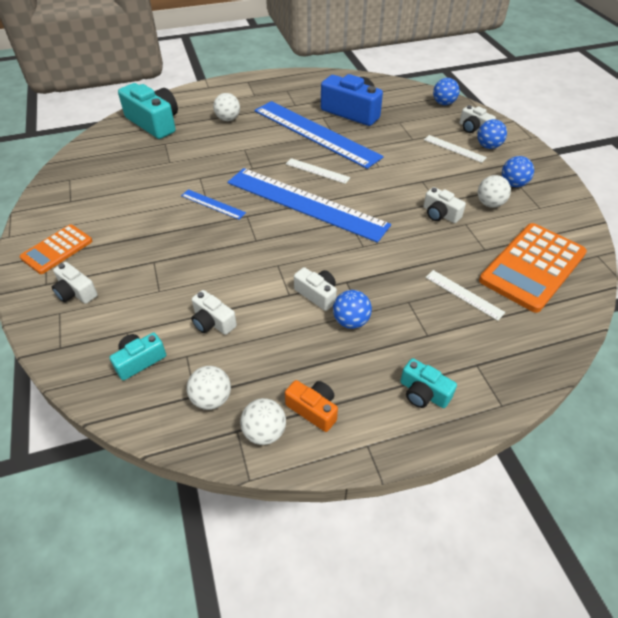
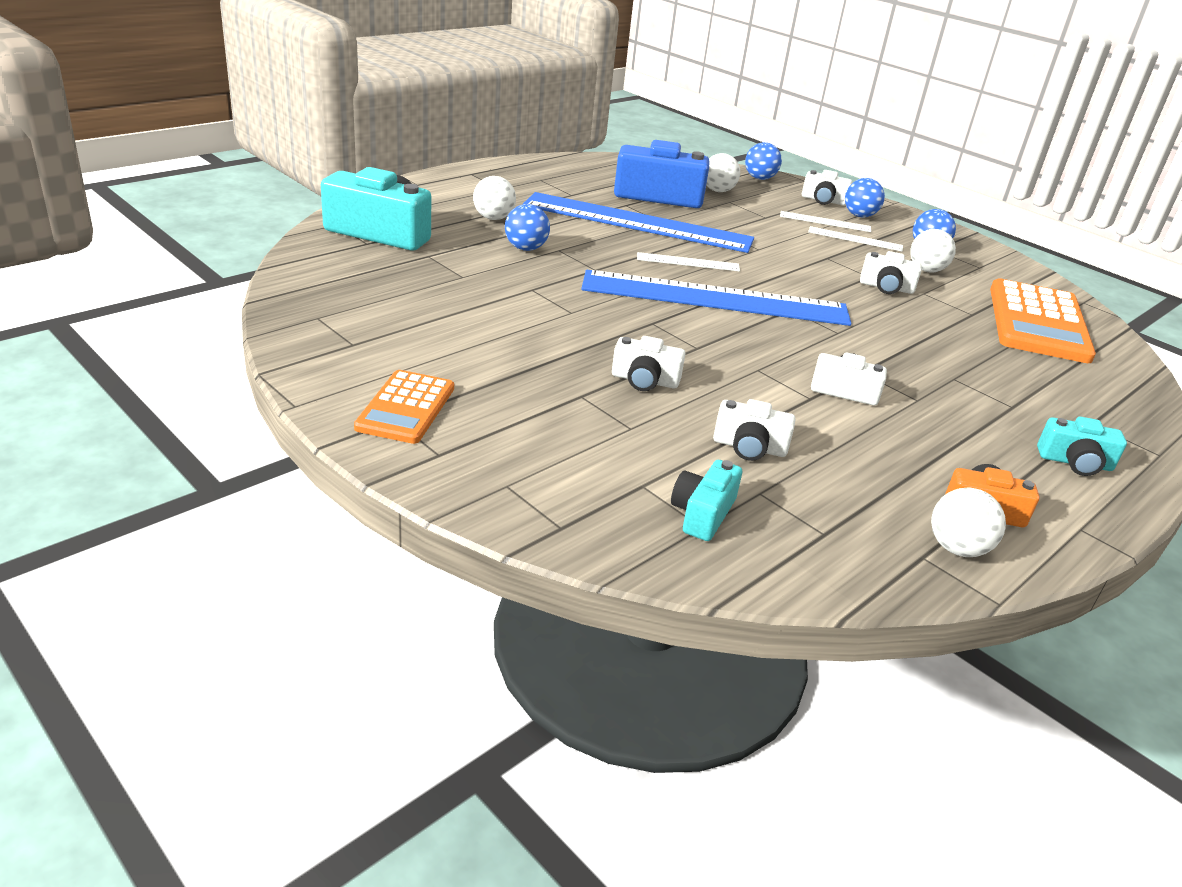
camera: 30 degrees left, 15 degrees down
white camera [52,262,98,304] -> white camera moved to [612,336,685,391]
blue ruler [181,189,246,220] -> none
white ball [187,366,231,410] -> white ball moved to [706,153,740,192]
blue ball [333,290,372,329] -> blue ball moved to [505,204,550,251]
white ruler [425,270,505,321] -> white ruler moved to [808,226,903,251]

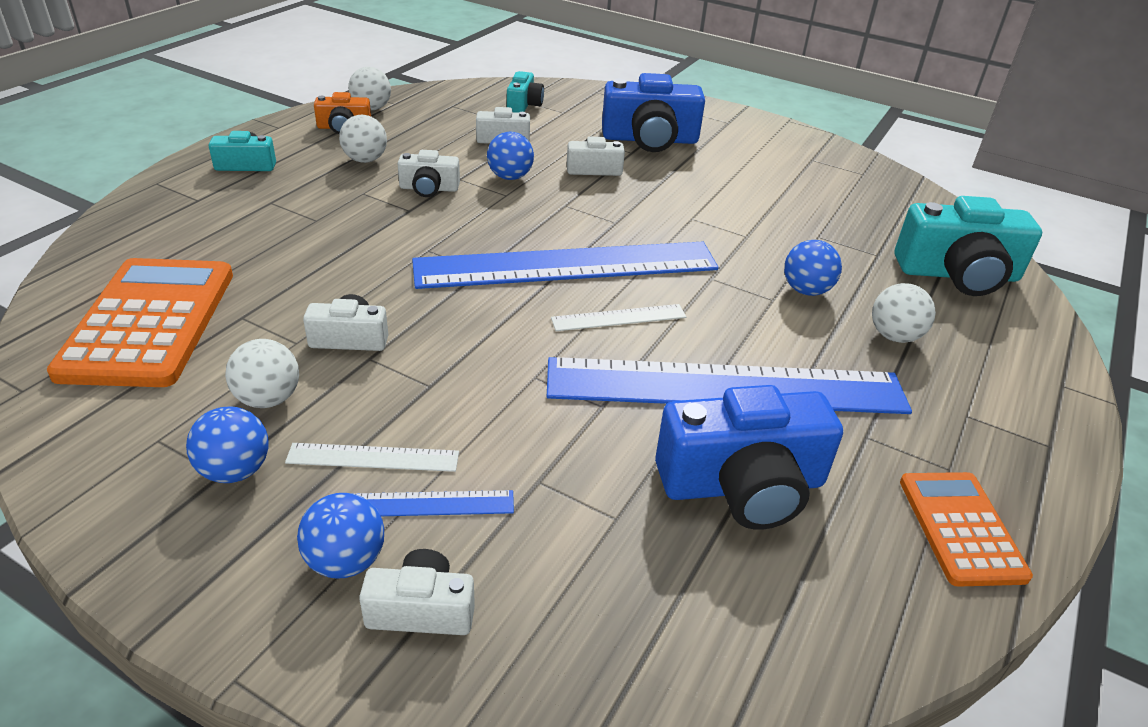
camera: 165 degrees right, 5 degrees up
orange calculator [354,370,454,444] -> orange calculator moved to [900,472,1033,587]
white ball [706,153,740,192] -> white ball moved to [339,115,387,163]
blue ball [745,142,782,180] -> blue ball moved to [487,132,534,180]
white ruler [780,211,871,232] -> blue ruler [351,490,514,516]
none -> blue camera [602,73,705,152]

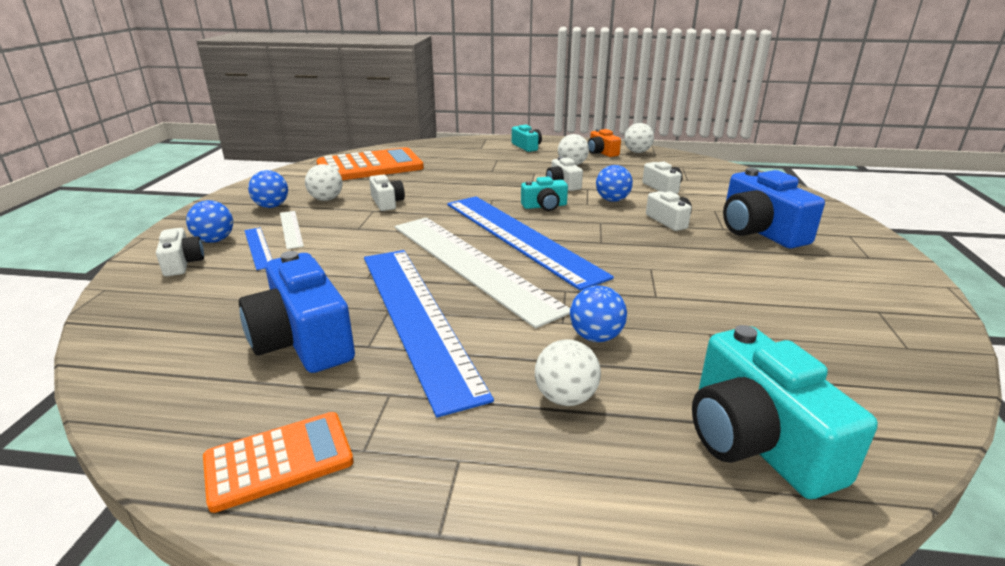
camera: 70 degrees right, 10 degrees down
turquoise camera [507,71,544,113] -> turquoise camera moved to [521,177,568,211]
white ruler [551,304,686,331] -> white ruler [395,217,570,328], size x2.42

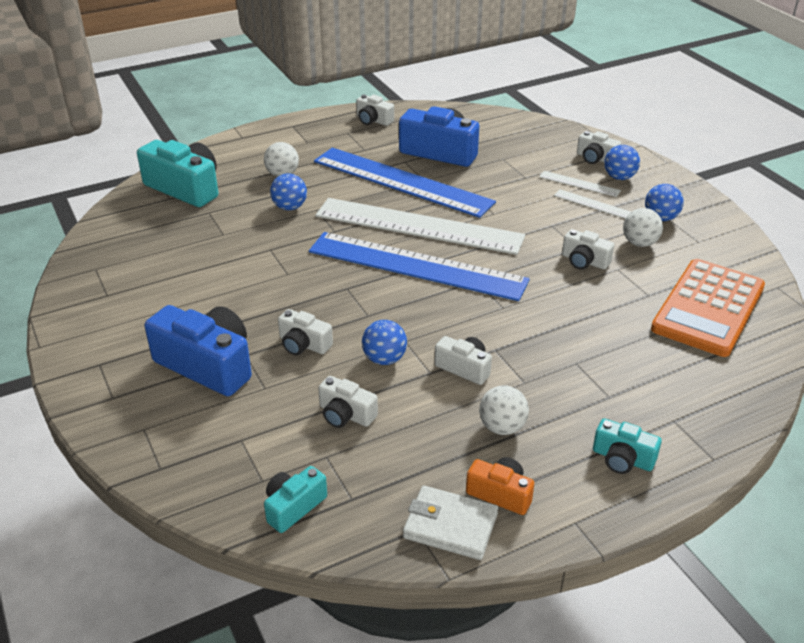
camera: 145 degrees right, 10 degrees up
orange calculator [203,412,354,513] -> white camera [356,95,394,126]
blue ruler [244,227,273,270] -> white ruler [539,171,621,197]
turquoise camera [521,177,568,211] -> turquoise camera moved to [264,466,327,533]
white ball [624,123,654,153] -> white wallet [403,486,498,560]

